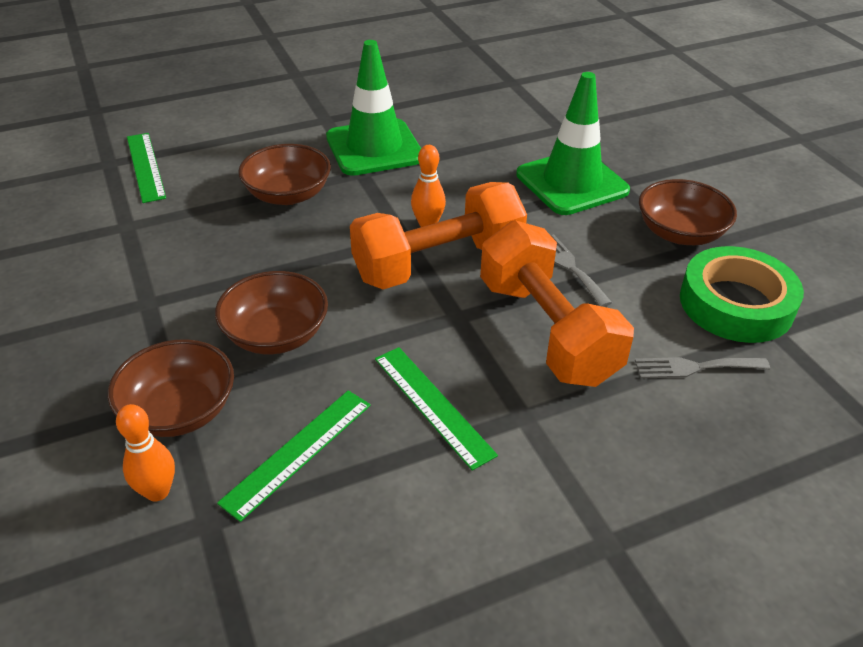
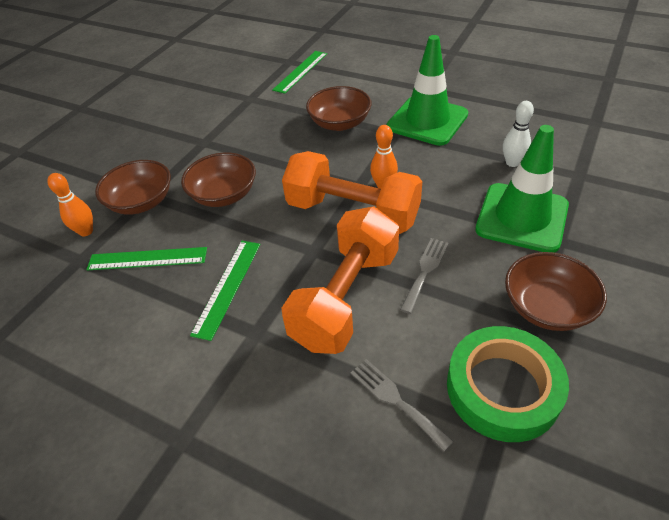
camera: 55 degrees right, 5 degrees up
none -> white bowling pin [503,101,534,167]

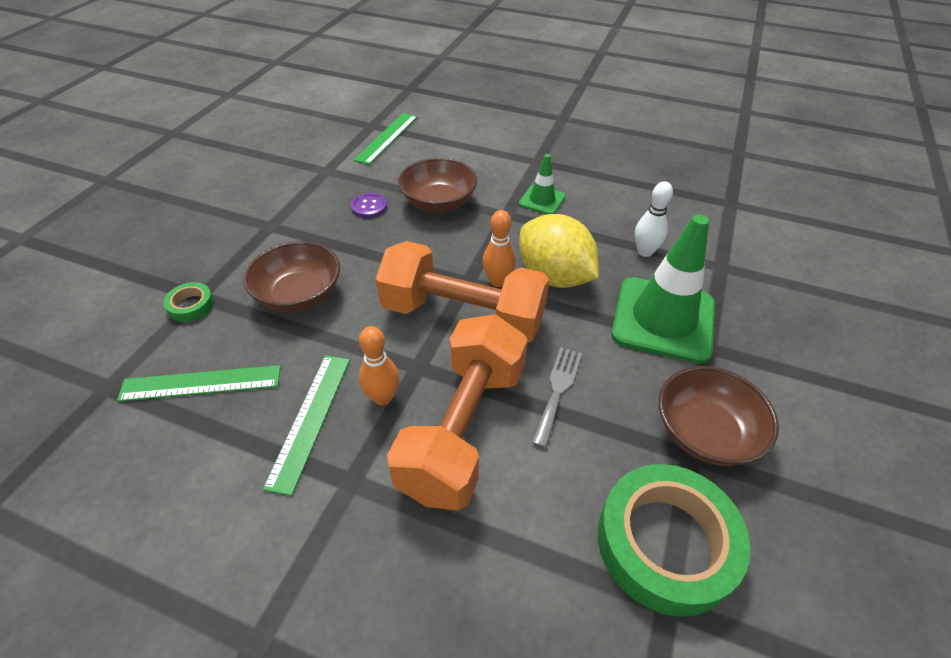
camera: 10 degrees left, 0 degrees up
orange bowling pin [47,173,93,236] -> orange bowling pin moved to [359,326,400,406]
brown bowl [95,160,171,215] -> green tape [164,282,214,322]
grey fork [351,359,454,451] -> none
green traffic cone [387,35,468,146] -> green traffic cone [519,154,566,214], size x0.50
none -> purple button [351,193,387,218]
none -> yellow lemon [519,214,599,288]

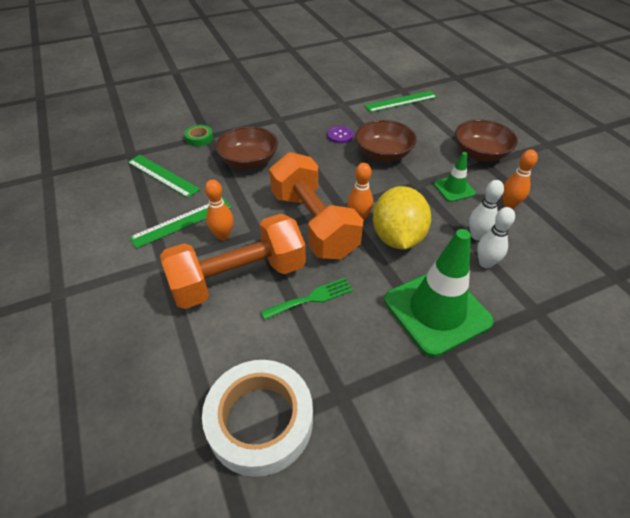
camera: 45 degrees right, 0 degrees up
grey fork [532,347,582,448] -> green fork [261,278,353,320]
green tape [598,464,750,617] -> white tape [202,360,313,477]
brown bowl [659,366,779,466] -> brown bowl moved to [455,120,518,161]
none -> white bowling pin [469,180,504,241]
none -> orange bowling pin [502,149,538,209]

